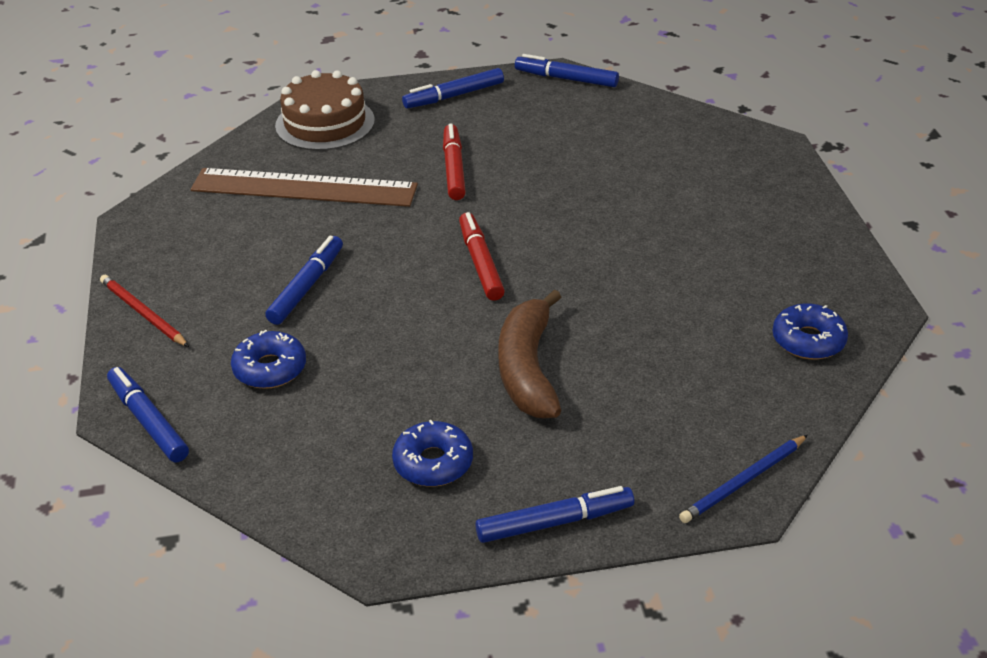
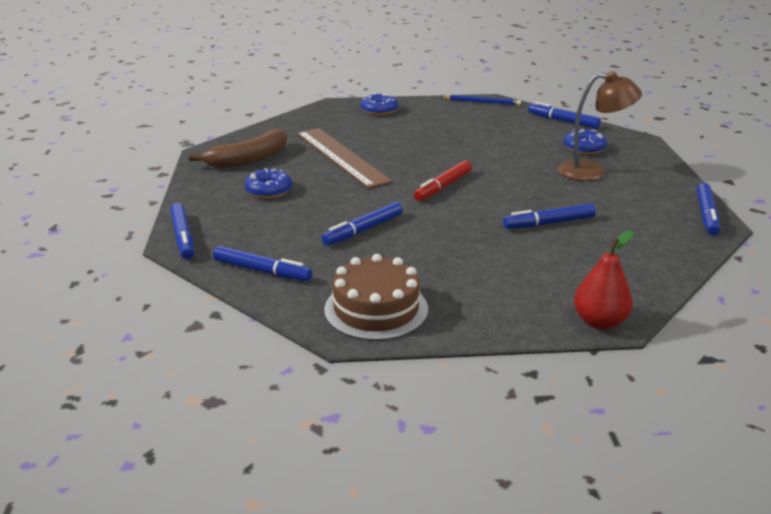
camera: 130 degrees left, 10 degrees down
red pencil [100,275,189,347] -> none
brown ruler [191,168,418,207] -> brown ruler moved to [297,128,393,189]
blue donut [231,330,306,389] -> blue donut moved to [244,168,292,198]
red marker [443,123,466,200] -> blue marker [322,202,403,246]
brown banana [498,290,561,419] -> brown banana moved to [189,129,287,169]
none -> brown lamp [558,71,642,181]
none -> red pear [574,230,634,330]

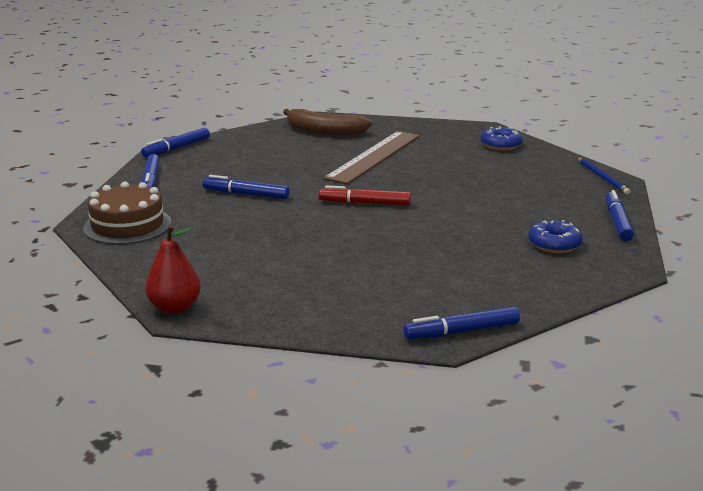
camera: 60 degrees right, 5 degrees down
blue donut [244,168,292,198] -> none
blue marker [503,204,596,229] -> none
brown lamp [558,71,642,181] -> none

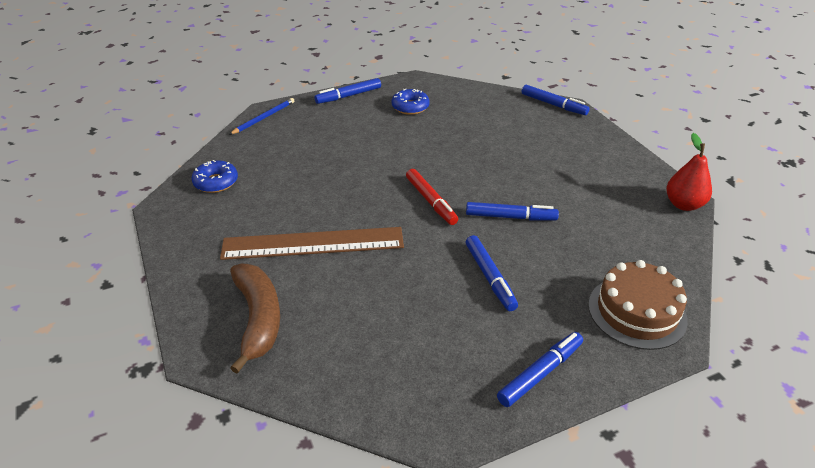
camera: 125 degrees left, 15 degrees up
blue marker [141,128,210,157] -> blue marker moved to [466,202,559,220]

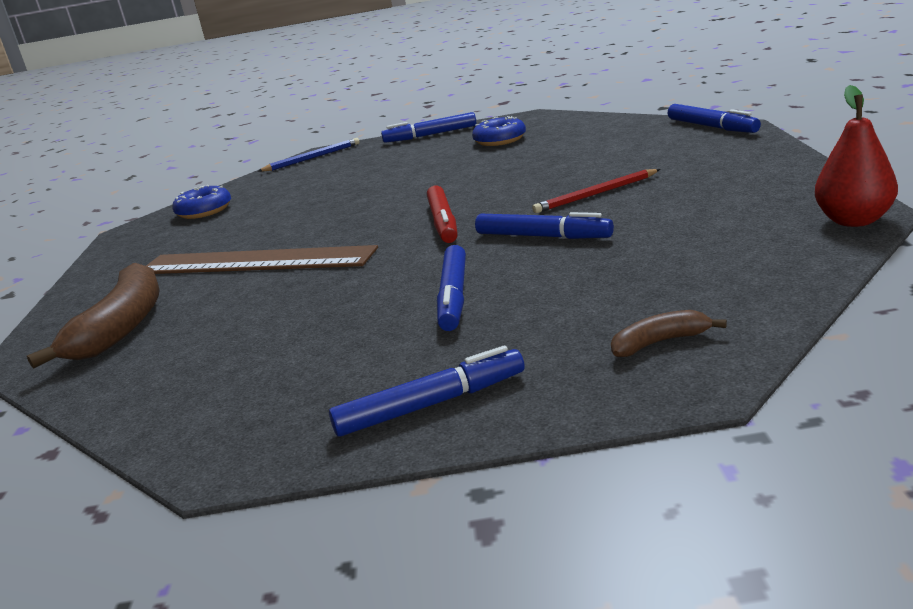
camera: 25 degrees right, 15 degrees down
brown cake [588,260,688,350] -> brown banana [611,310,727,357]
none -> red pencil [532,169,660,213]

